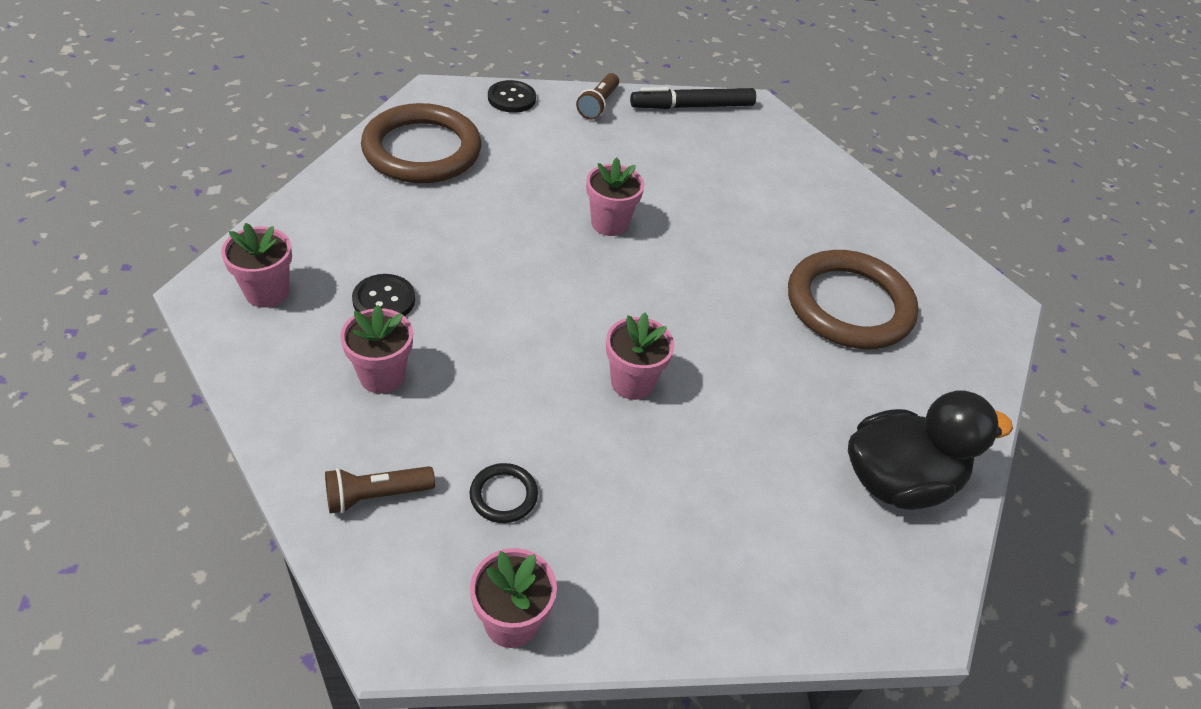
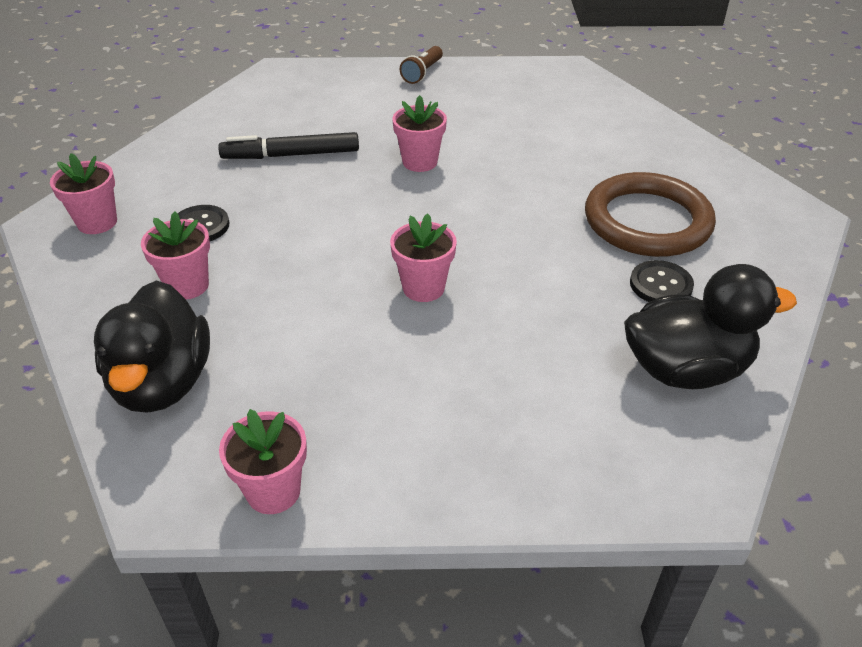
camera: 10 degrees right, 5 degrees down
brown flashlight [325,466,435,514] -> black duck [94,280,210,412]
brown ring [361,103,481,183] -> none
black ring [470,463,538,523] -> none
black button [488,80,536,113] -> black button moved to [630,260,694,302]
black marker [630,87,756,109] -> black marker moved to [218,132,359,159]

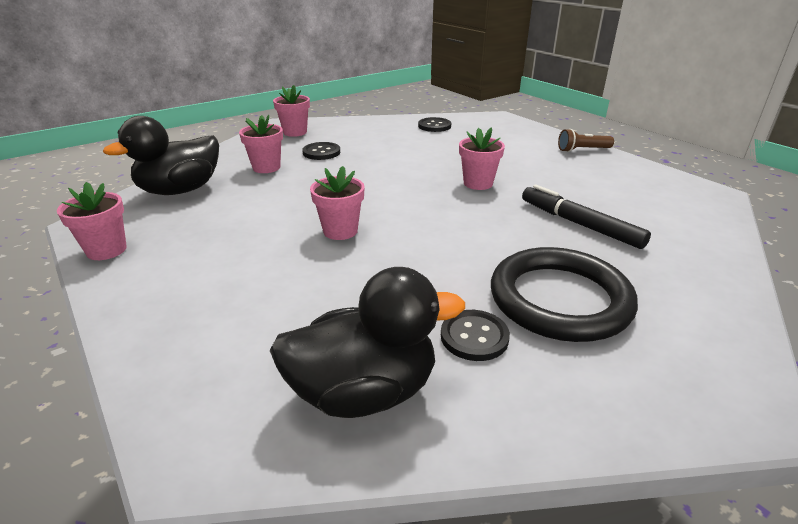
camera: 55 degrees right, 10 degrees down
black marker [218,132,359,159] -> black marker moved to [522,184,651,249]
brown ring [585,172,716,257] -> black ring [491,247,638,342]
black duck [624,264,797,389] -> black duck turned 60 degrees counterclockwise [270,267,465,418]
none -> black button [418,117,451,132]

